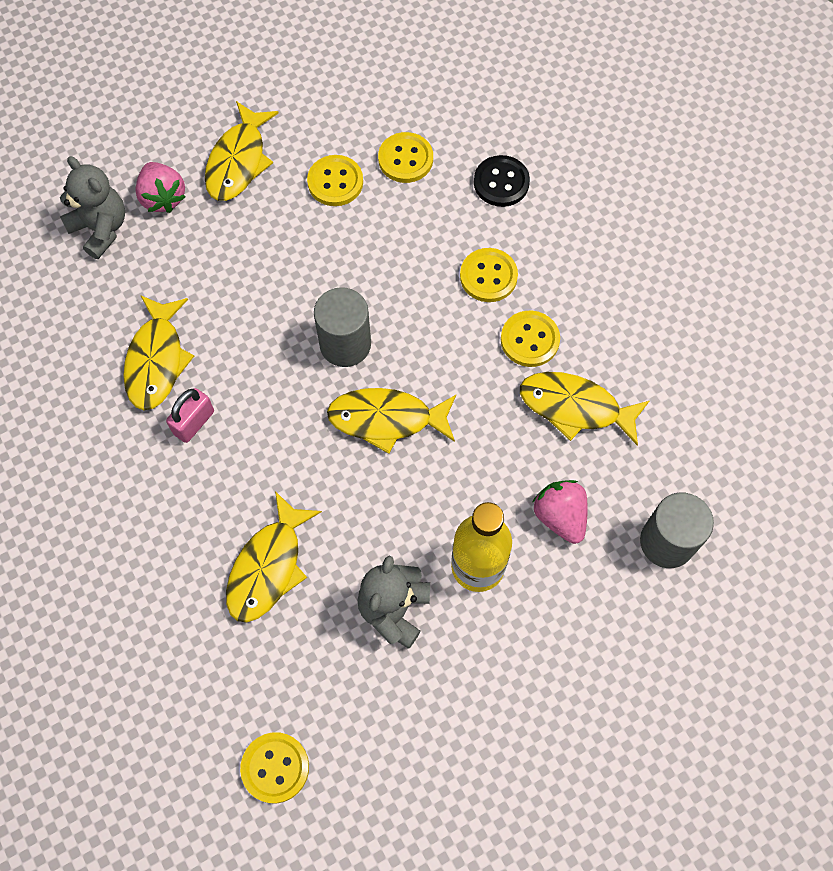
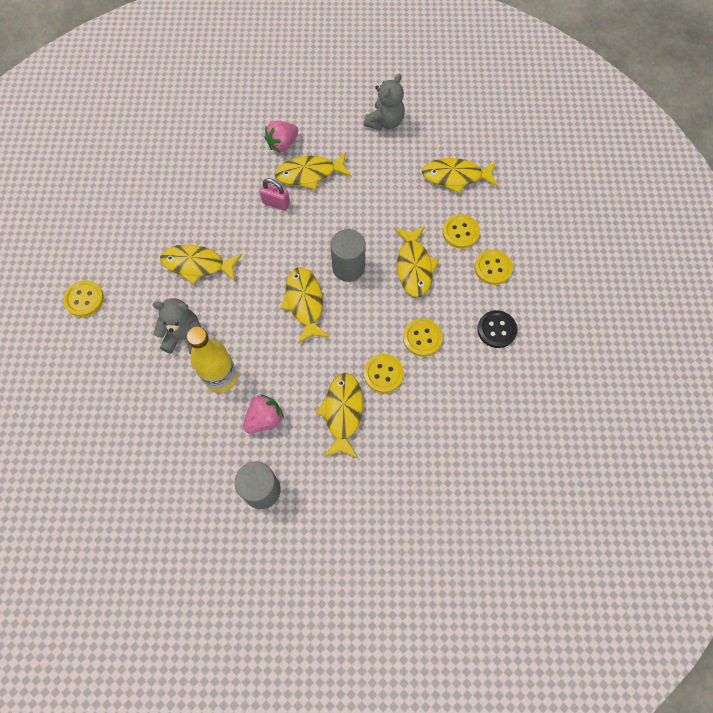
camera: 75 degrees right, 0 degrees up
pink strawberry [135,162,185,213] -> pink strawberry moved to [264,121,298,152]
none -> yellow fish [395,226,439,297]

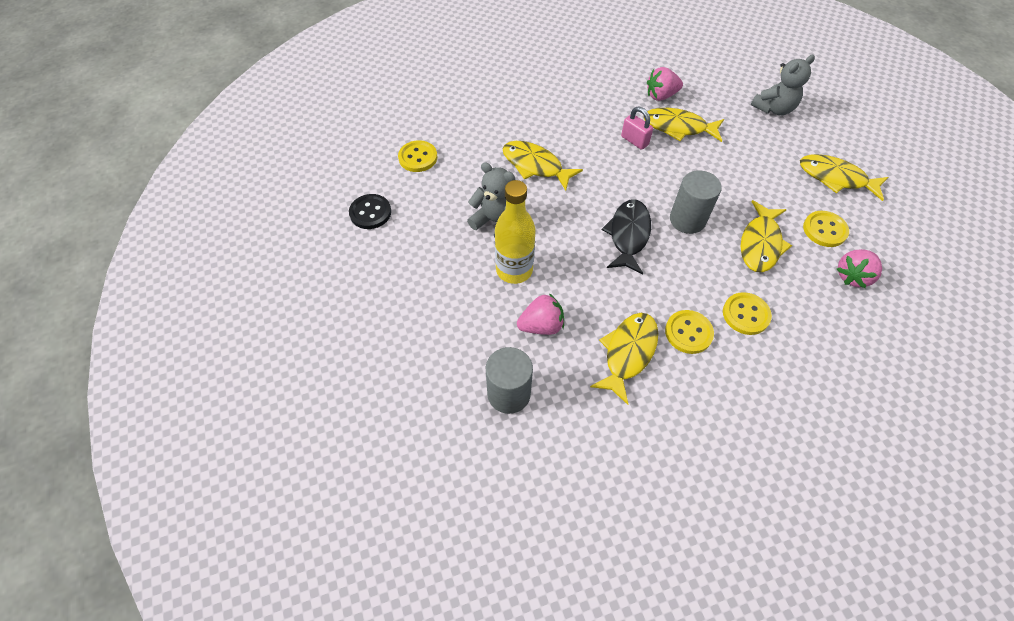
camera: 25 degrees right, 10 degrees down
yellow fish [280,267,330,343] -> black fish [602,199,651,274]
yellow button [474,249,513,285] -> pink strawberry [837,249,882,288]
black button [477,310,517,348] -> black button moved to [349,194,391,229]

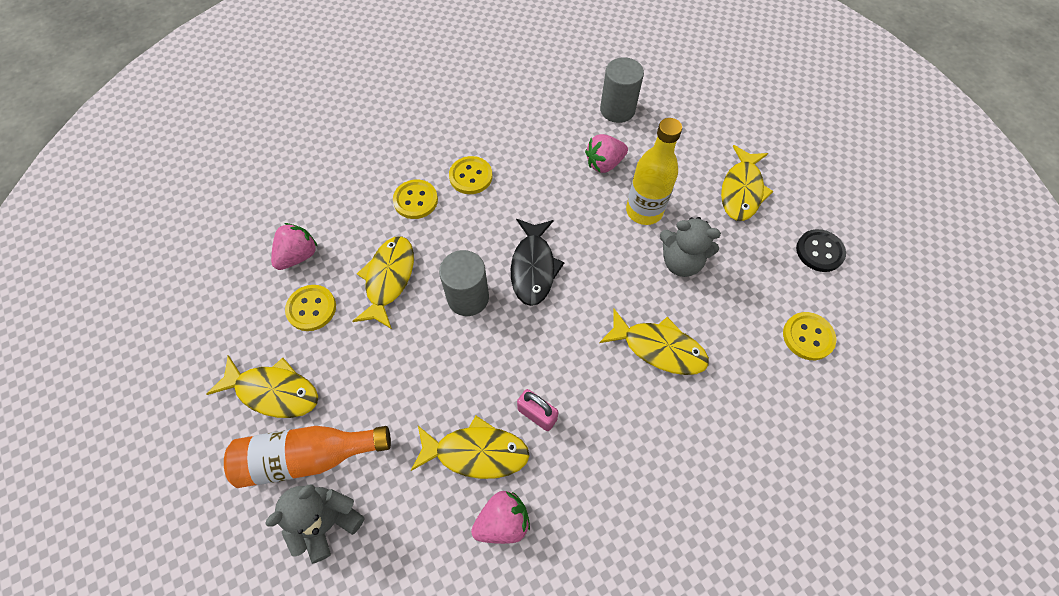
camera: 170 degrees right, 5 degrees up
yellow fish [590,313,659,405] -> yellow fish moved to [721,145,773,221]
none -> orange bottle [224,426,391,488]

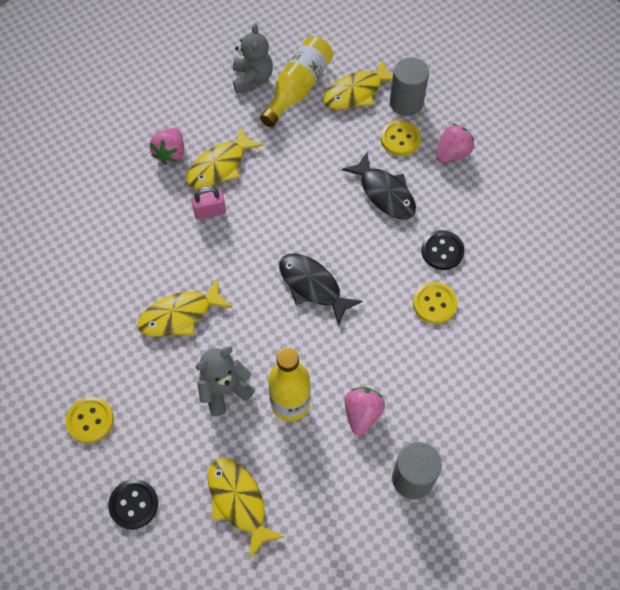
camera: 130 degrees right, 0 degrees up
orange bottle [224,426,391,488] -> yellow bottle [260,36,333,127]
pink strawberry [271,223,318,270] -> pink strawberry turned 120 degrees counterclockwise [437,124,474,163]
yellow fish [352,236,414,329] -> black fish [342,153,416,219]
yellow button [393,179,438,219] -> black button [421,230,465,270]
grey cylinder [439,250,489,316] -> grey cylinder moved to [390,57,429,116]

